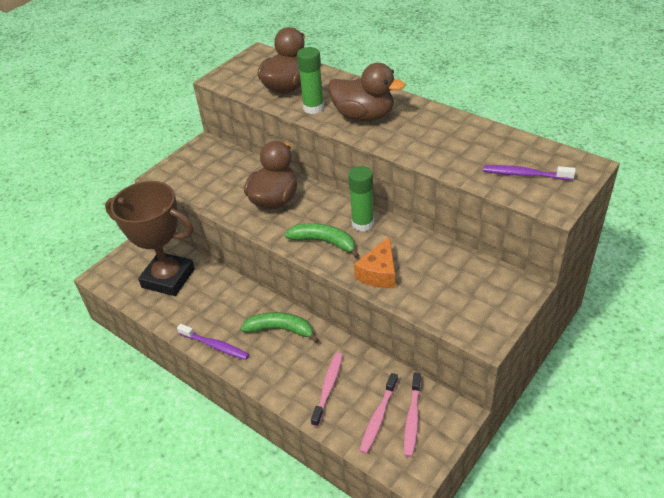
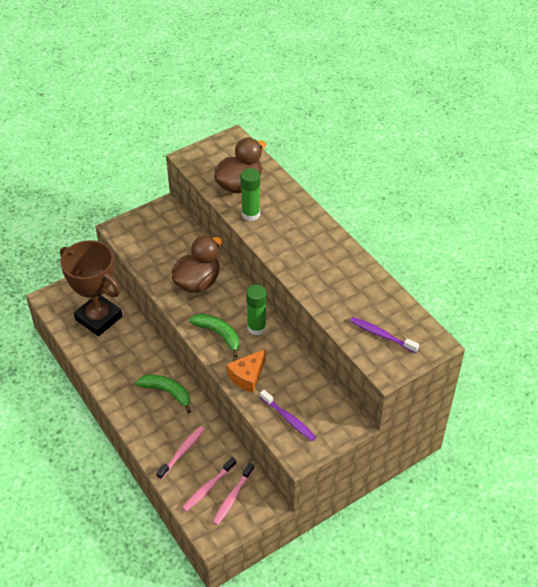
camera: 15 degrees right, 5 degrees up
purple toothbrush [177,324,249,360] -> purple toothbrush moved to [260,390,316,441]
brown duck [328,63,405,121] -> none

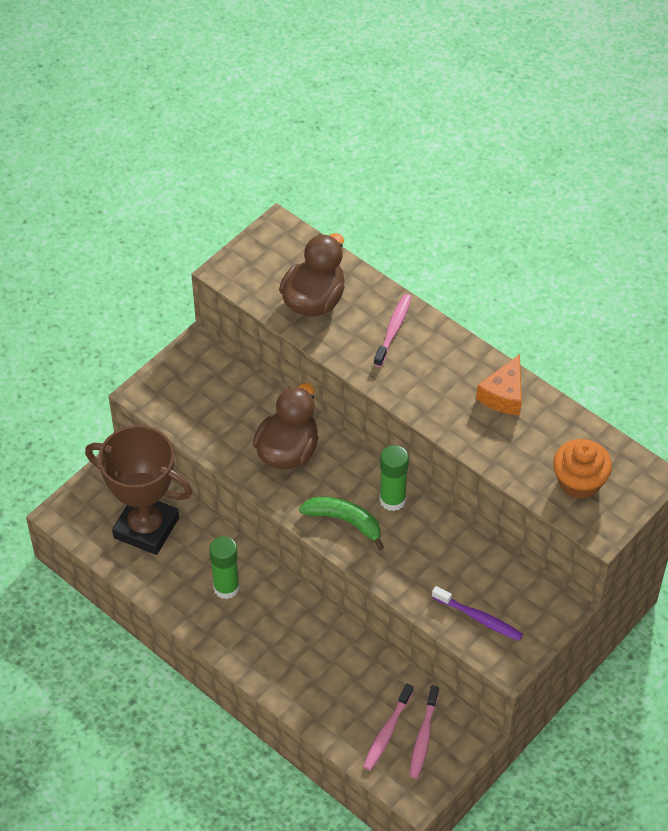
camera: 15 degrees left, 5 degrees up
green banana [136,375,191,413] -> none
pink toothbrush [156,426,205,480] -> pink toothbrush moved to [374,294,411,367]
orange cheese [226,349,266,393] -> orange cheese moved to [476,354,522,415]
green glue stick [240,168,260,221] -> green glue stick moved to [209,536,240,599]
purple toothbrush [350,317,419,353] -> orange cupcake [553,439,612,499]

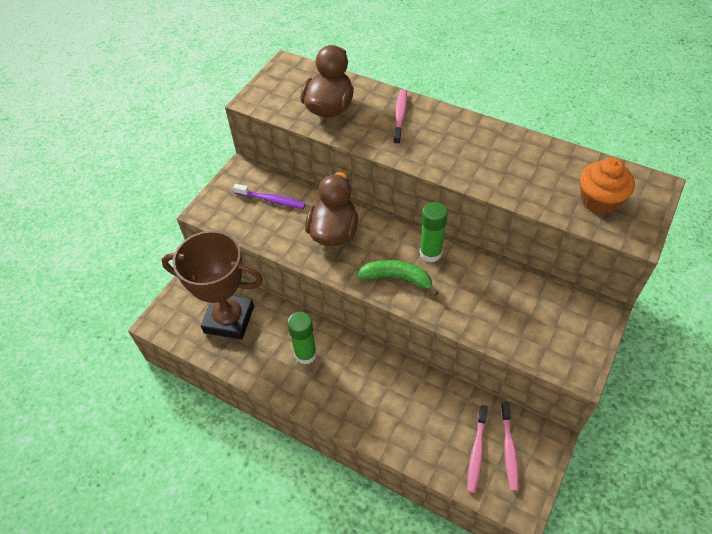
camera: 10 degrees left, 0 degrees up
purple toothbrush [432,586,523,641] -> purple toothbrush moved to [233,184,305,209]
orange cheese [476,354,522,415] -> none

